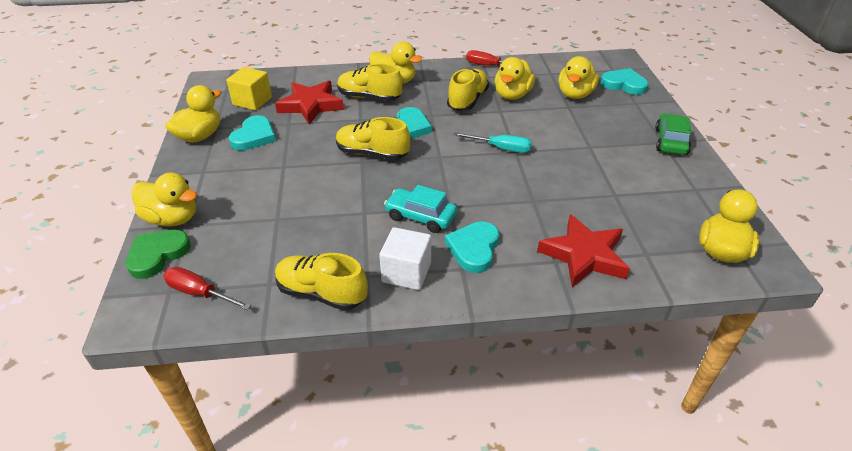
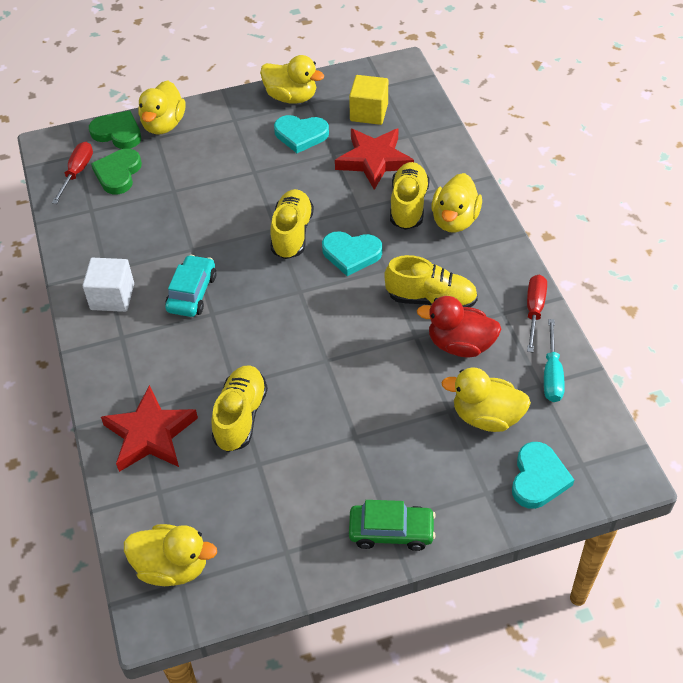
camera: 80 degrees right, 10 degrees up
yellow shoe [275,253,368,311] -> yellow shoe moved to [211,365,268,452]
turquoise heart [445,221,499,273] -> none
turquoise screwdriver [453,132,532,153] -> turquoise screwdriver moved to [544,319,565,402]
yellow duck [495,57,535,100] -> red duck [417,296,502,358]
none -> green heart [91,149,142,195]

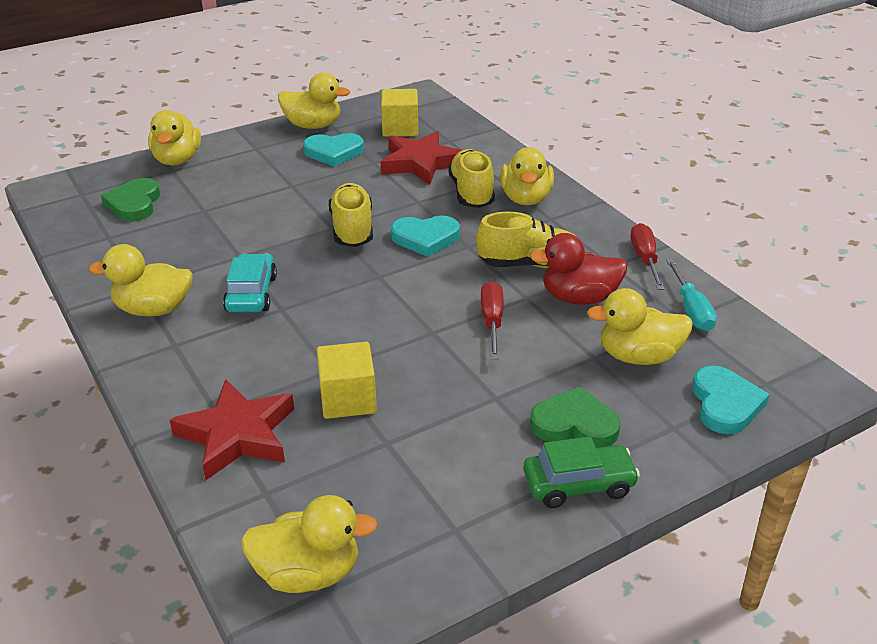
camera: 15 degrees left, 15 degrees down
red screwdriver [52,142,93,204] -> red screwdriver moved to [481,281,503,359]
white cube [83,258,134,312] -> yellow duck [89,244,193,317]
green heart [89,110,141,149] -> green heart moved to [530,386,621,448]
yellow shoe [211,365,268,452] -> yellow cube [317,342,377,419]

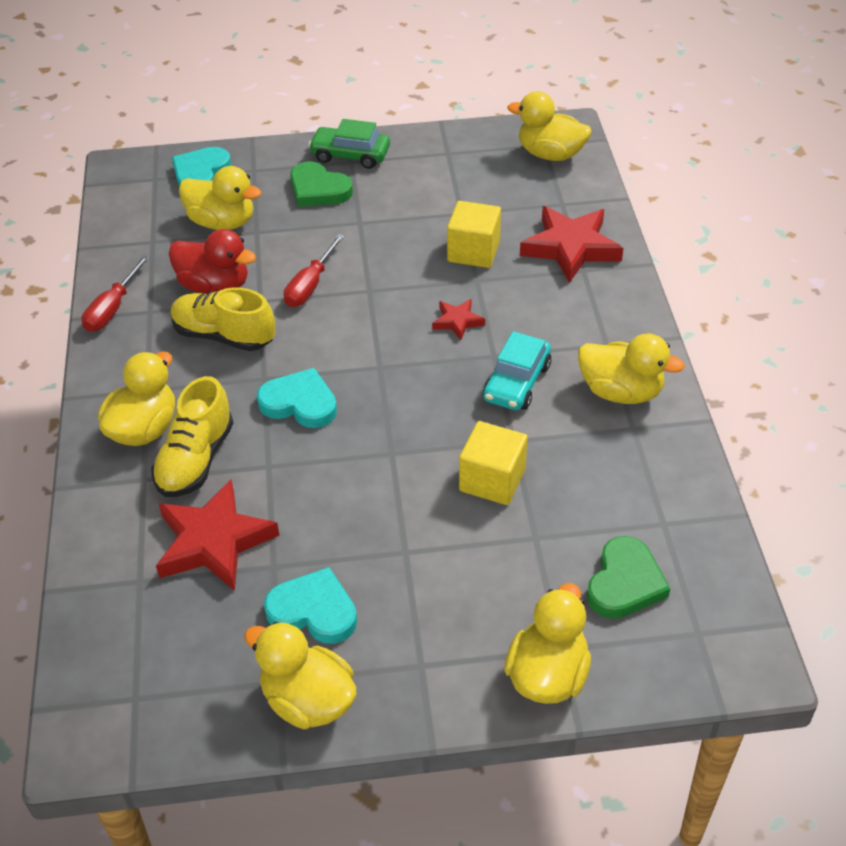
camera: 155 degrees left, 10 degrees up
yellow shoe [329,183,373,247] -> none
yellow cube [381,89,418,137] -> yellow cube moved to [459,421,528,505]
turquoise screwdriver [666,259,717,331] -> none
none -> red star [432,299,485,340]

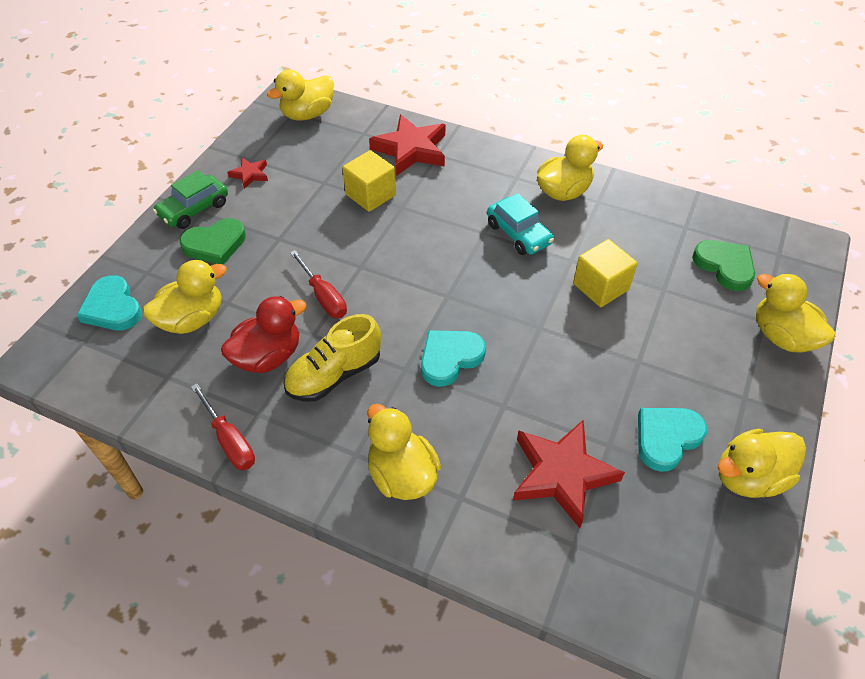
camera: 60 degrees left, 5 degrees up
yellow shoe [151,376,233,497] -> none
red star [432,299,485,340] -> red star moved to [227,158,268,189]

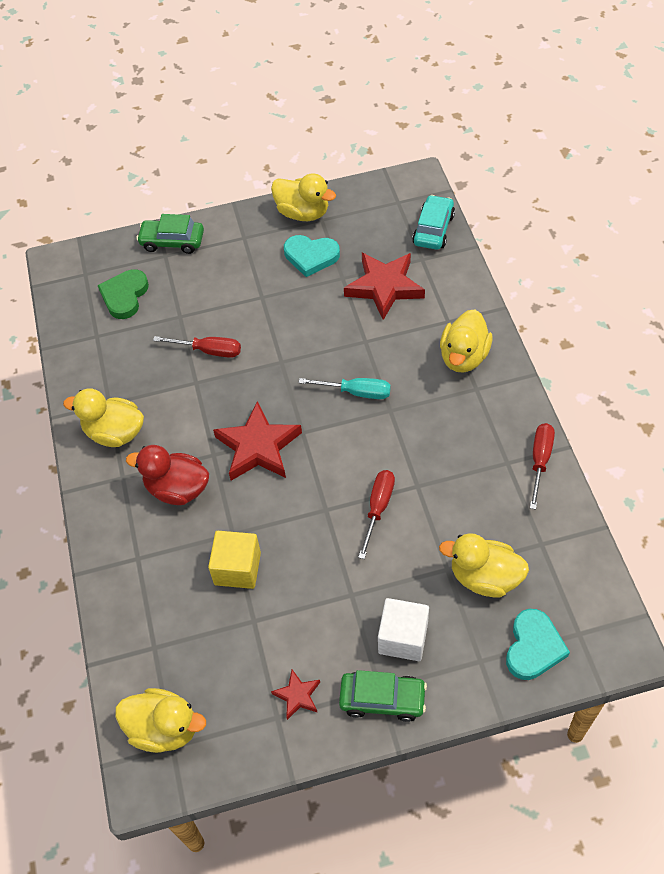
camera: 125 degrees left, 5 degrees up
green heart [180,218,246,265] -> white cube [378,598,429,661]
red duck [221,296,306,373] -> red duck moved to [126,445,209,505]
yellow shoe [284,314,381,402] -> none
red star [369,114,445,176] -> red star moved to [213,401,302,481]
turquoise heart [421,330,486,387] -> turquoise screwdriver [298,378,391,399]
turquoise car [487,193,554,255] -> turquoise car moved to [412,195,455,250]
yellow cube [573,239,638,307] -> red screwdriver [153,336,241,358]
yellow duck [756,273,835,353] -> green car [137,214,204,254]

